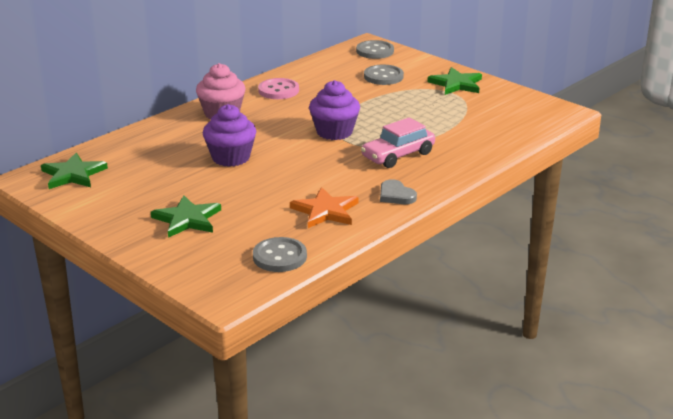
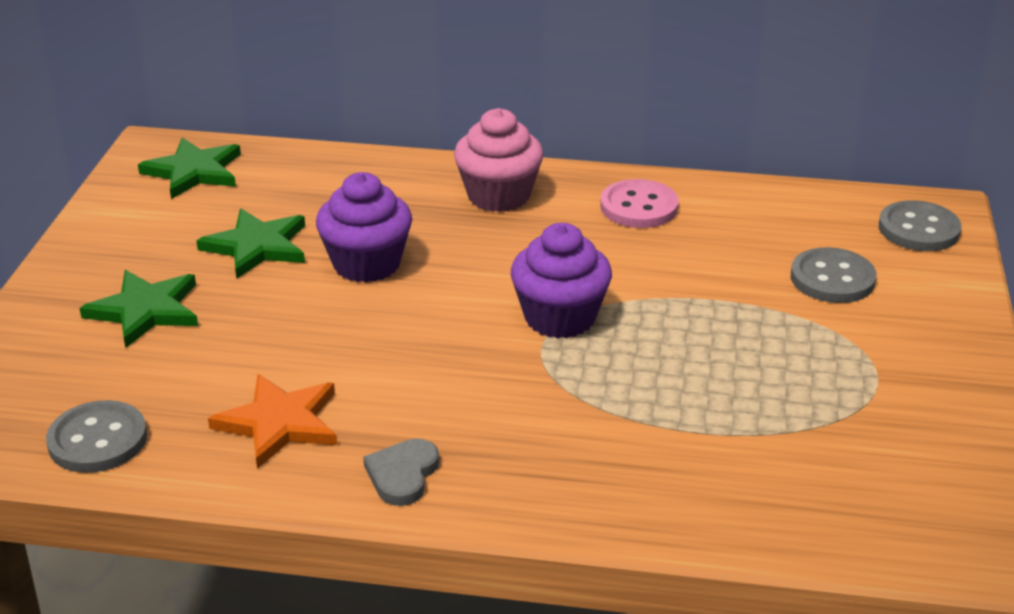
camera: 55 degrees right, 5 degrees up
pink car [361,117,435,168] -> none
green star [427,67,482,95] -> green star moved to [196,209,305,279]

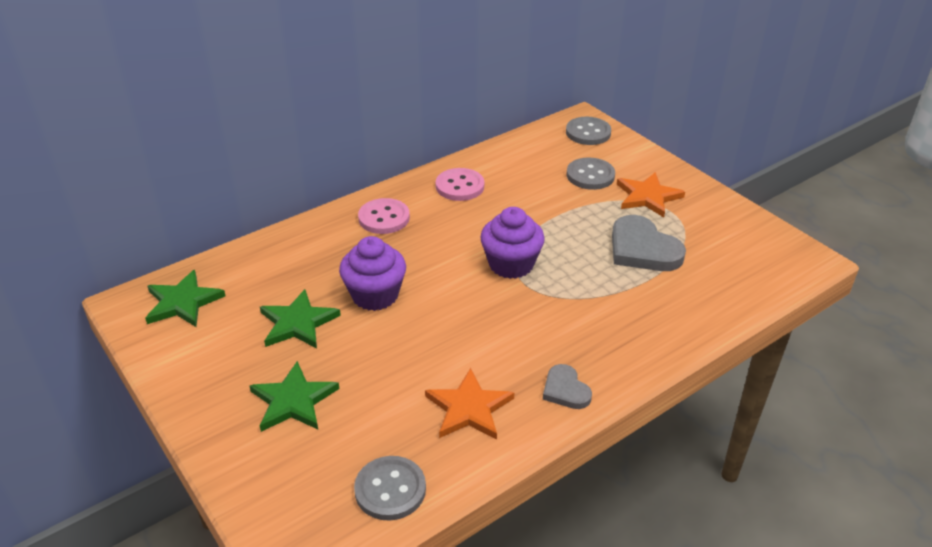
camera: 45 degrees left, 5 degrees up
pink cupcake [454,108,544,212] -> pink button [358,198,410,234]
none -> grey heart [612,215,686,271]
none -> orange star [617,172,685,217]

